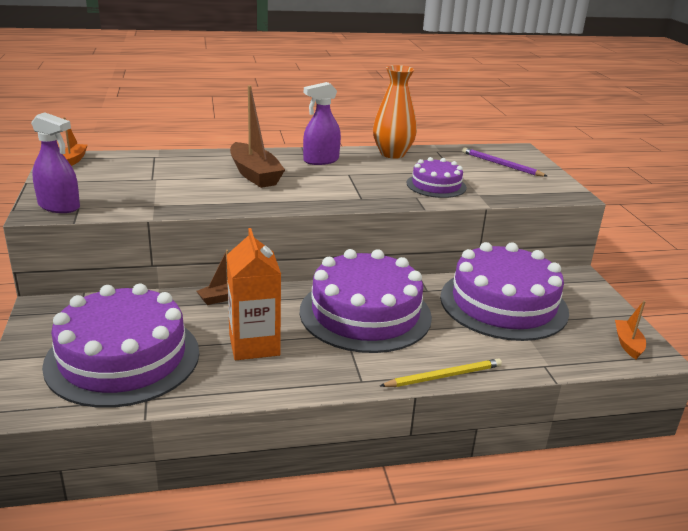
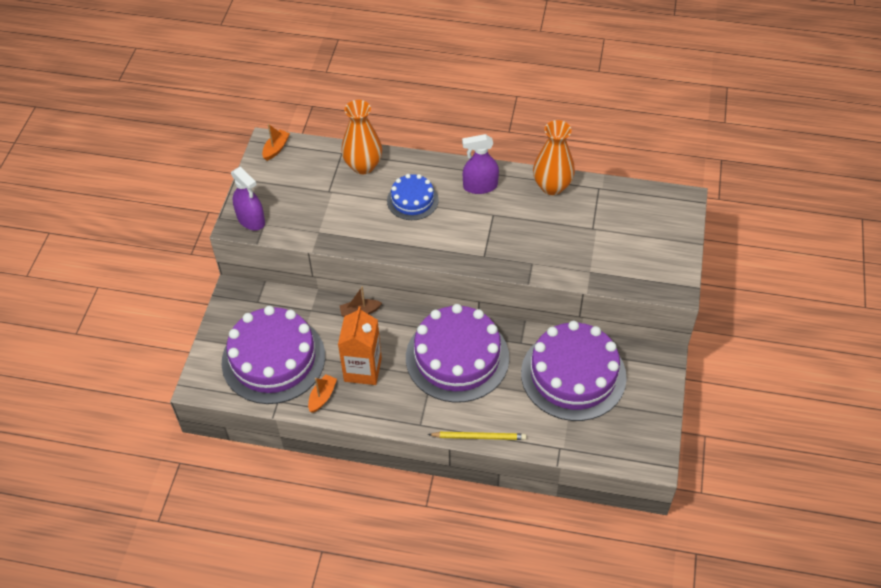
camera: 25 degrees right, 25 degrees up
brown boat [230,85,285,188] -> blue cake [387,174,439,220]
purple cake [407,157,467,198] -> none
purple pencil [462,147,547,176] -> none
orange boat [615,301,646,359] -> orange boat moved to [308,374,337,413]
none -> orange vase [341,100,382,174]

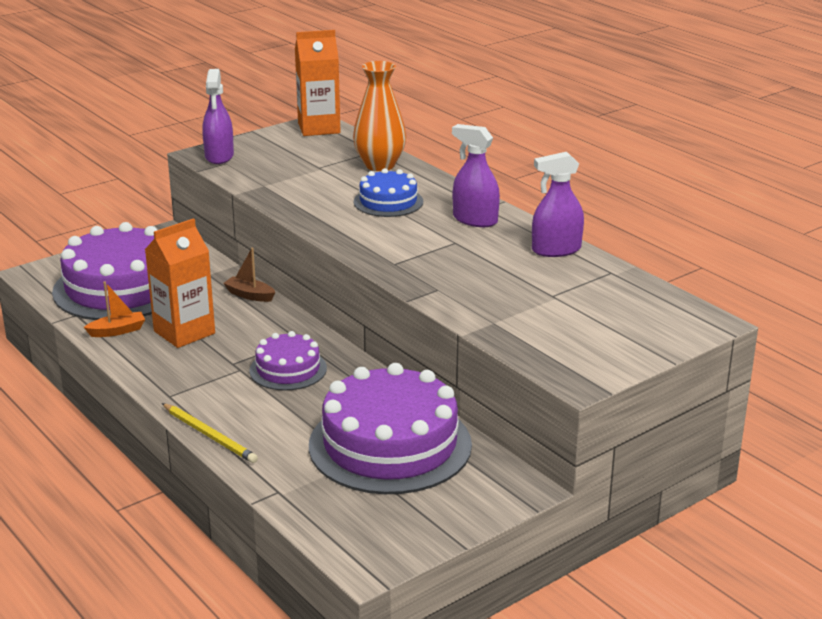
camera: 40 degrees right, 25 degrees down
orange boat [262,124,290,161] -> orange carton [295,30,341,136]
purple cake [406,304,509,403] -> purple cake [250,331,327,391], size x0.52
orange vase [533,120,575,195] -> purple spray bottle [532,152,584,257]

